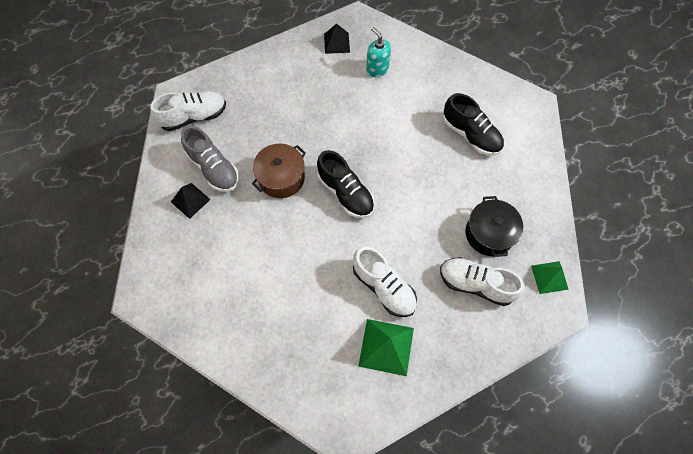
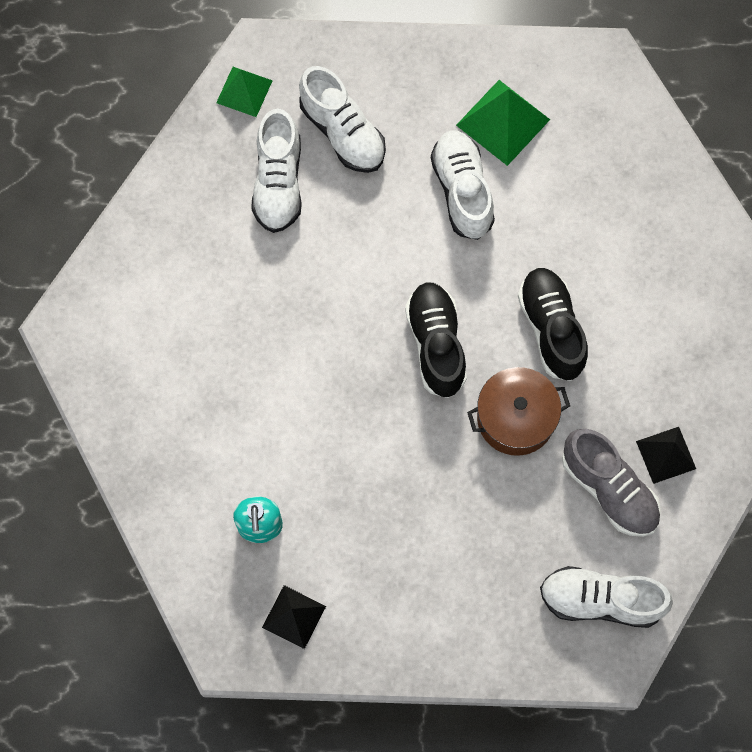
camera: 150 degrees left, 5 degrees up
grey shoe [181,126,239,192] -> grey shoe turned 150 degrees clockwise [562,429,661,537]
black shoe [443,93,504,155] -> black shoe moved to [518,268,588,381]
black pot [465,196,523,257] -> white shoe [251,108,302,233]

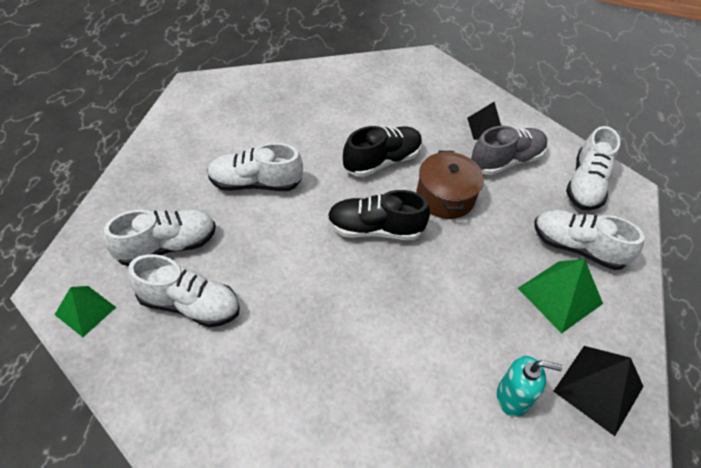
camera: 80 degrees left, 20 degrees down
black pyramid [262,585,326,649] -> black pyramid [553,346,644,436], size x1.54
green pyramid [456,80,550,166] -> green pyramid moved to [518,259,603,334]
black shoe [518,268,588,381] -> black shoe turned 150 degrees clockwise [343,126,422,177]
none -> white shoe [534,210,645,270]

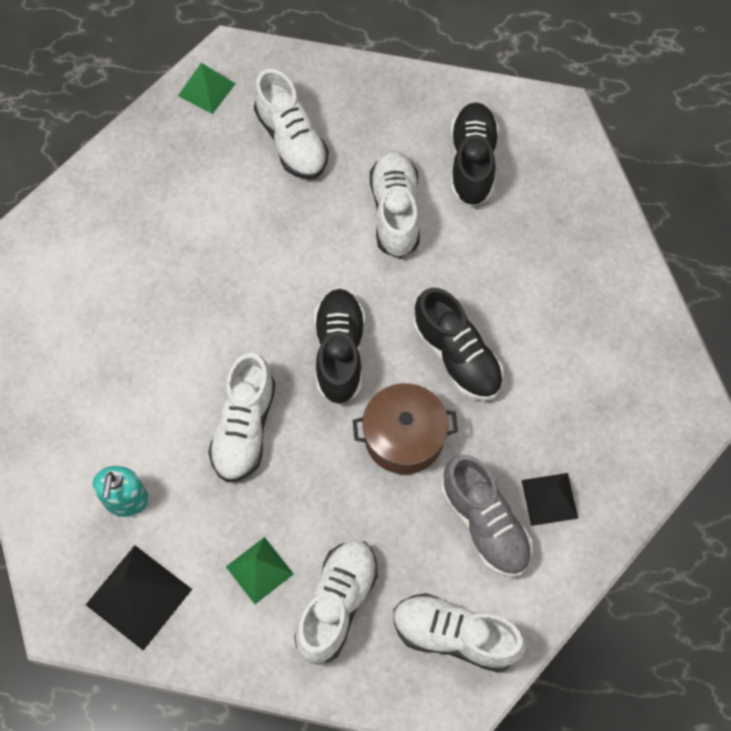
camera: 90 degrees right, 15 degrees up
white shoe [128,254,240,327] -> white shoe moved to [208,353,276,482]
green pyramid [518,259,603,334] -> green pyramid [226,537,294,604], size x0.65
none -> black shoe [451,102,499,207]

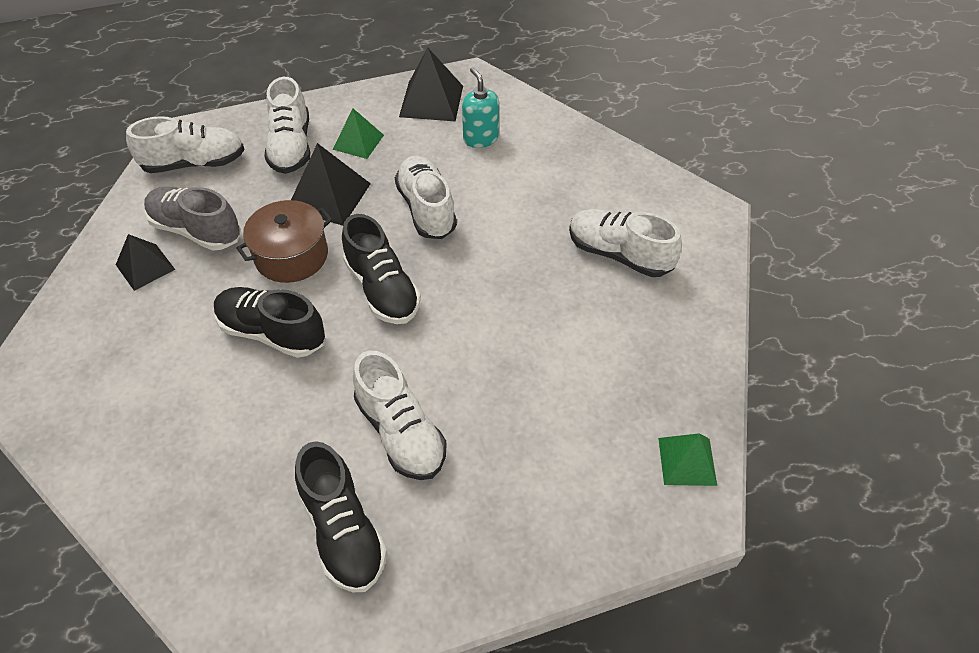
camera: 150 degrees right, 15 degrees down
white shoe [254,69,329,179] -> white shoe moved to [569,209,682,277]
none -> black pyramid [291,143,371,225]

